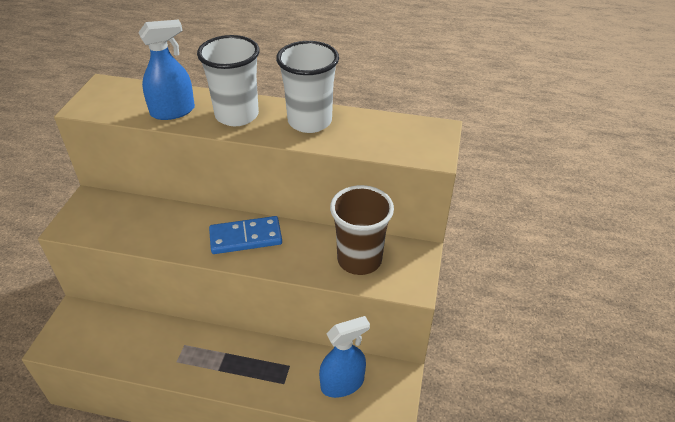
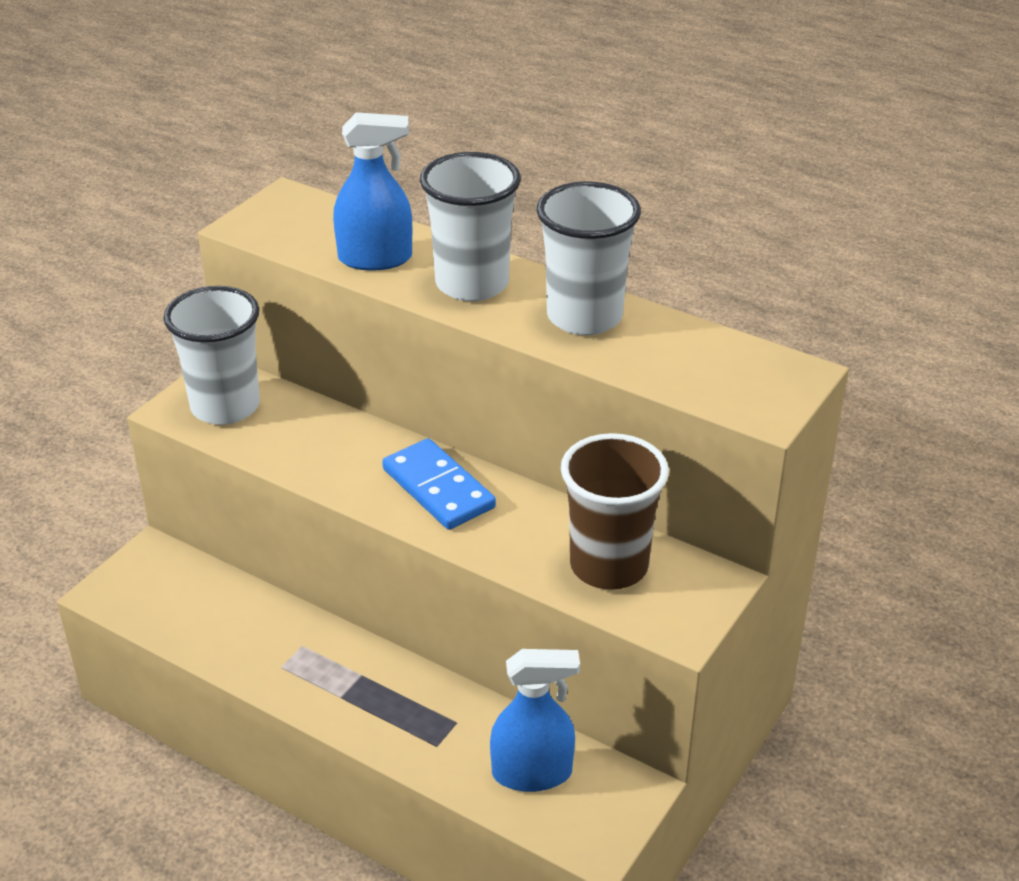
camera: 20 degrees right, 5 degrees down
blue domino [209,216,282,254] -> blue domino turned 45 degrees clockwise [382,438,496,530]
none -> white cup [163,286,260,425]

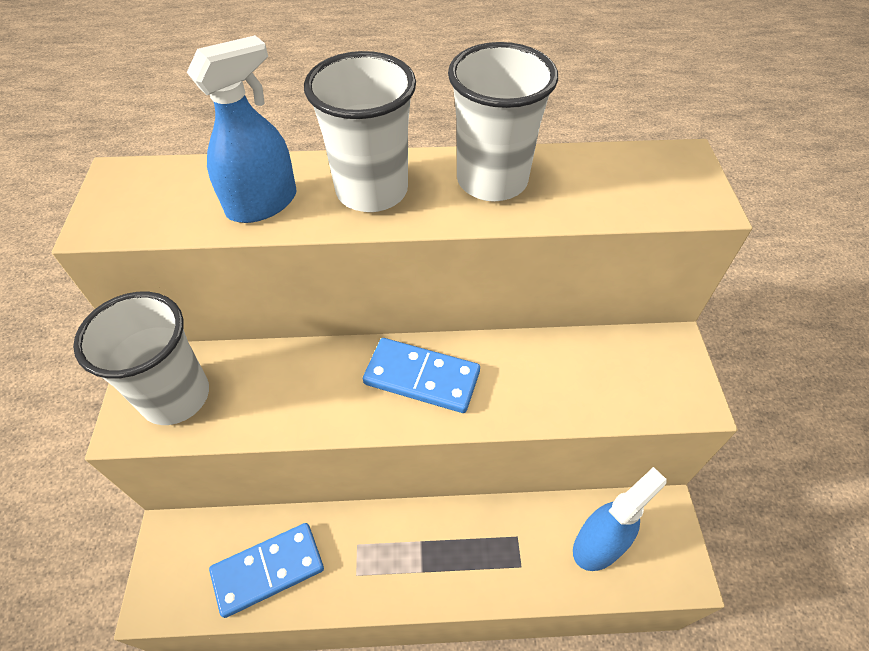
camera: 35 degrees left, 15 degrees up
brown cup [561,433,669,590] -> none
none -> blue domino [209,523,324,618]

